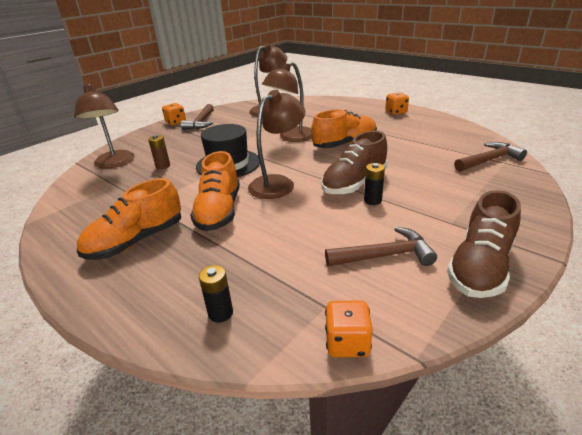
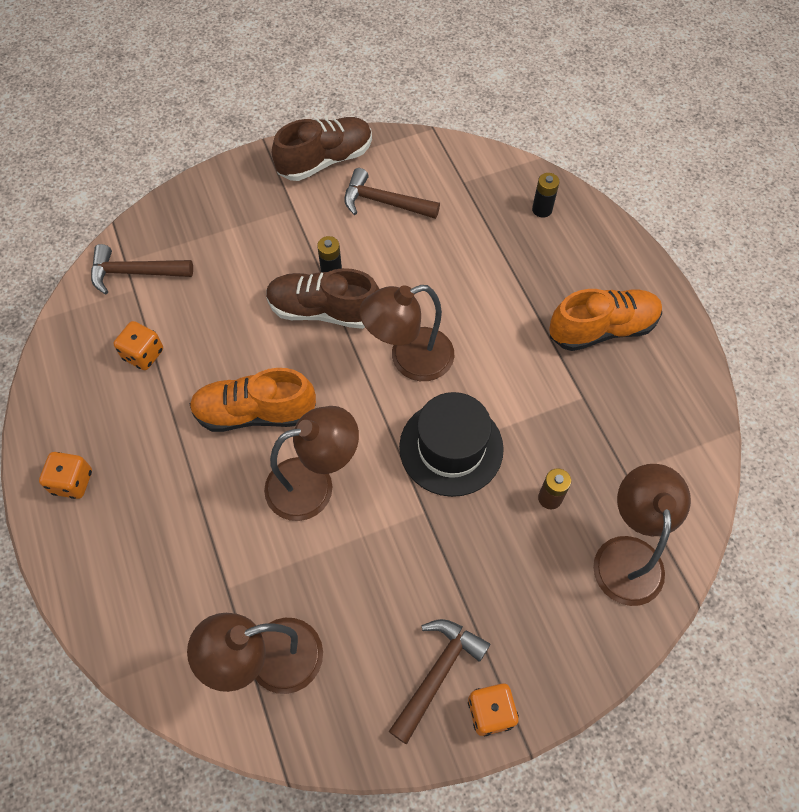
camera: 155 degrees left, 30 degrees up
orange shoe [190,151,240,231] -> none
brown shoe [321,131,387,195] -> brown shoe turned 150 degrees counterclockwise [266,268,379,329]
orange dice [325,300,373,357] -> orange dice moved to [114,321,163,370]

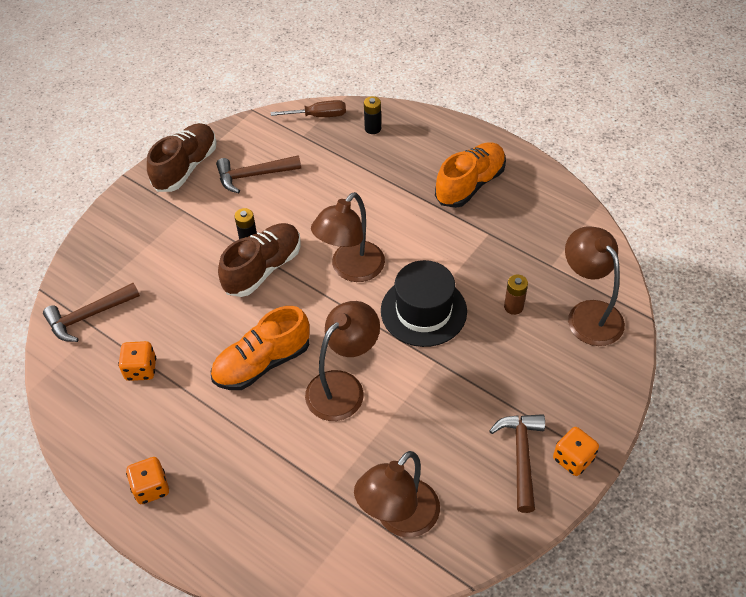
camera: 30 degrees left, 10 degrees down
brown shoe [266,268,379,329] -> brown shoe turned 150 degrees clockwise [218,223,301,297]
none -> brown screwdriver [271,100,346,117]

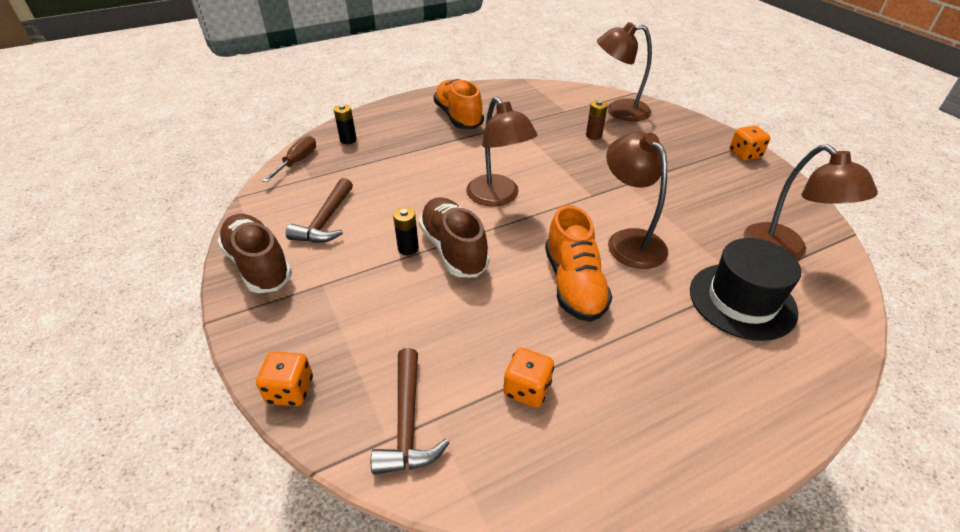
camera: 65 degrees left, 10 degrees down
orange dice [126,457,169,504] -> orange dice moved to [256,351,313,406]
black hat [381,260,467,347] -> black hat moved to [690,238,801,341]
brown hammer [489,414,545,513] -> none

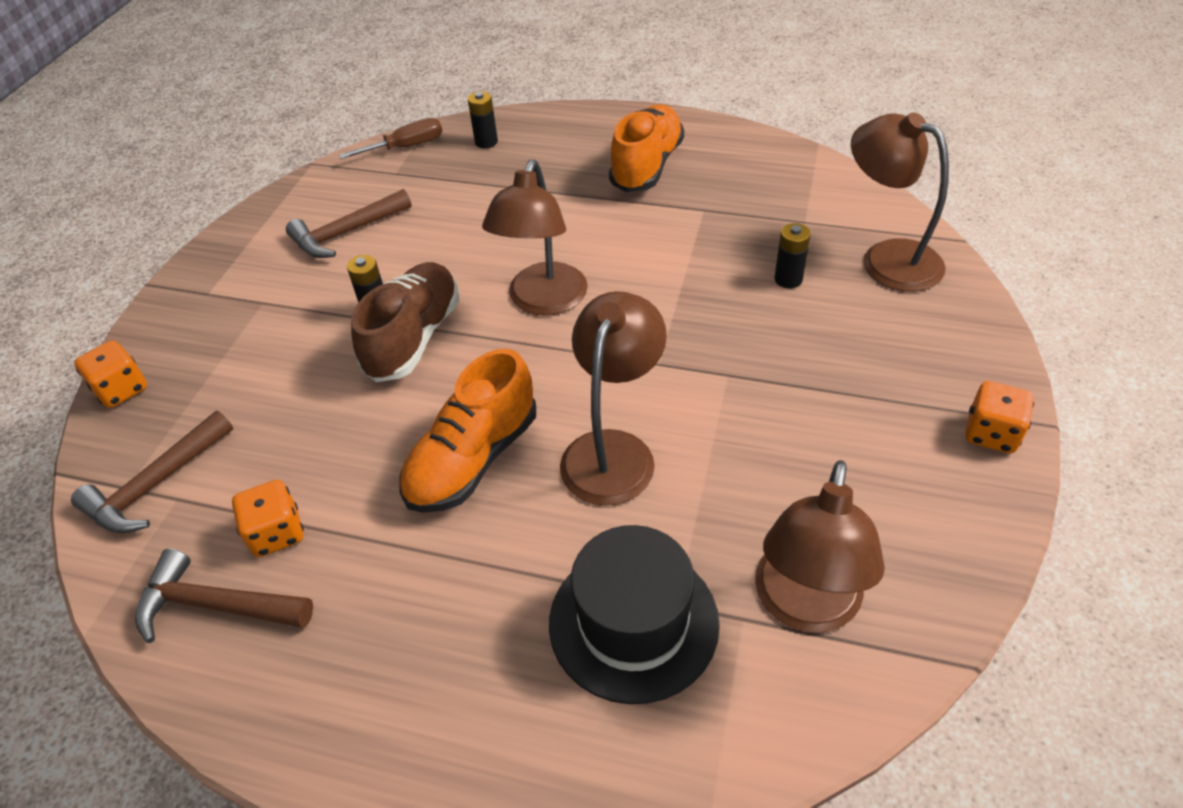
camera: 45 degrees right, 5 degrees up
brown shoe [217,214,292,293] -> none
brown battery [586,100,608,140] -> black battery [774,223,811,288]
none -> brown hammer [135,549,313,643]

